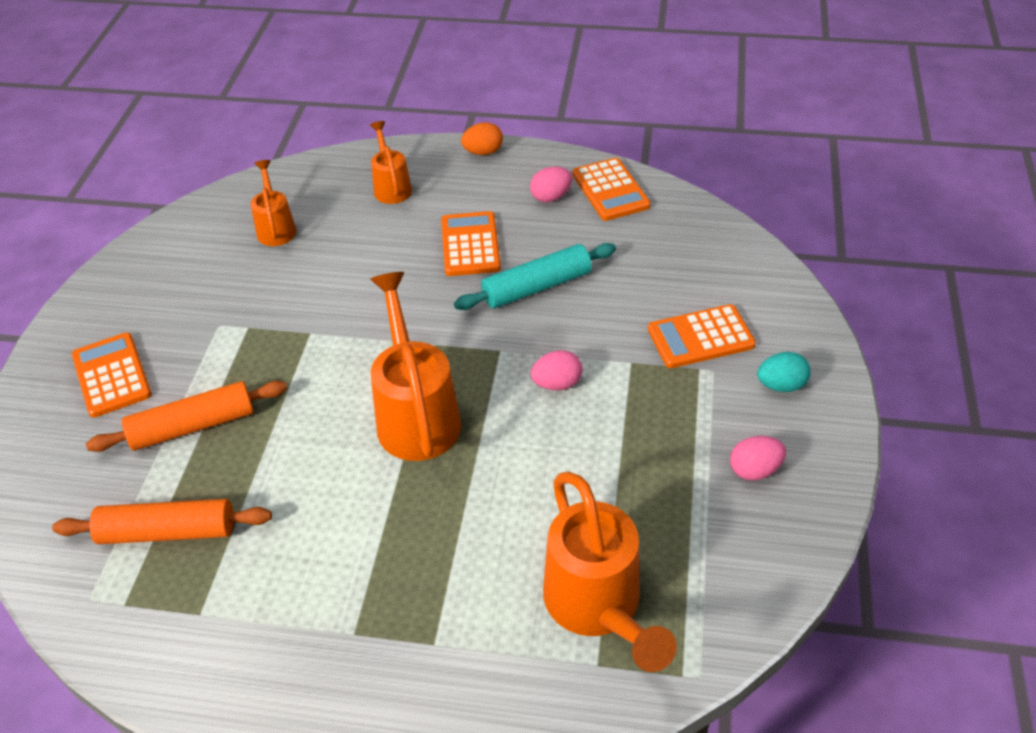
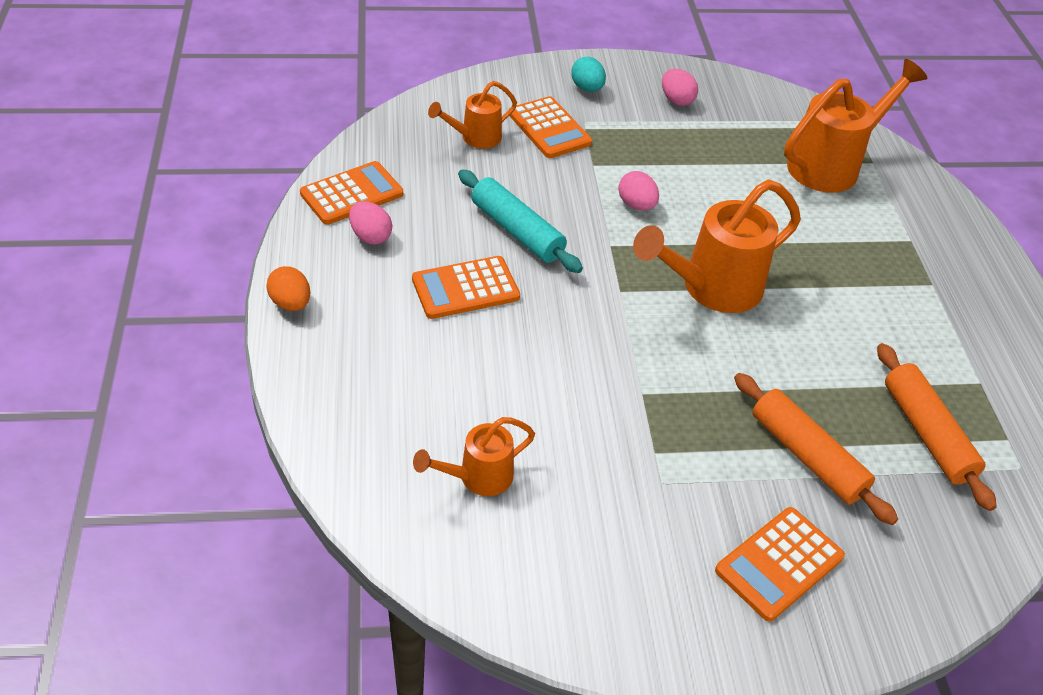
camera: 110 degrees left, 0 degrees up
orange watering can [370,121,412,204] -> orange watering can moved to [428,81,517,149]

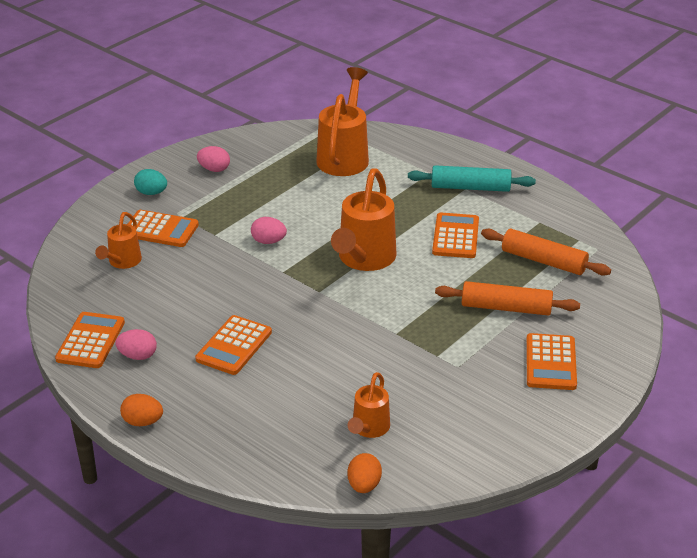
camera: 40 degrees left, 10 degrees down
turquoise rolling pin [458,169,583,273] -> turquoise rolling pin moved to [408,165,536,192]
none -> orange egg [347,453,382,493]
none -> orange calculator [432,213,479,258]

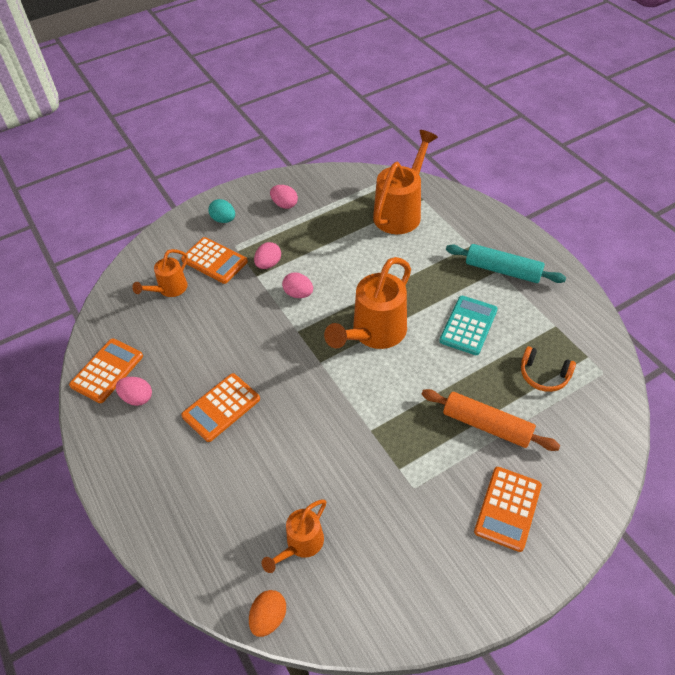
camera: 20 degrees right, 15 degrees up
orange egg [120,394,163,426] -> none
orange calculator [432,213,479,258] -> turquoise calculator [440,296,498,355]
orange rolling pin [481,229,611,276] -> orange headphones [521,346,576,392]
none -> pink egg [254,242,281,269]

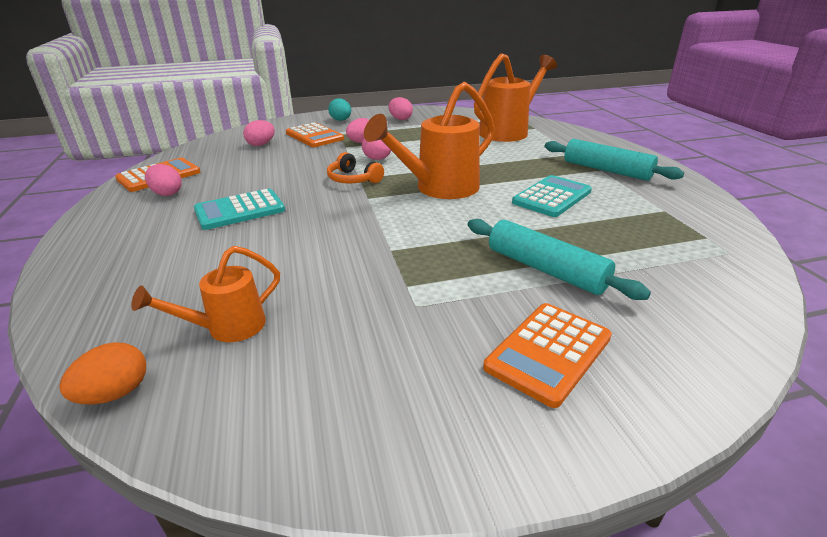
camera: 15 degrees right, 20 degrees down
orange watering can [132,249,188,297] -> pink egg [243,120,275,146]
orange calculator [181,373,260,442] -> turquoise calculator [194,189,285,230]
orange rolling pin [421,389,560,451] -> turquoise rolling pin [468,219,651,300]
orange headphones [521,346,576,392] -> orange headphones moved to [327,152,384,183]

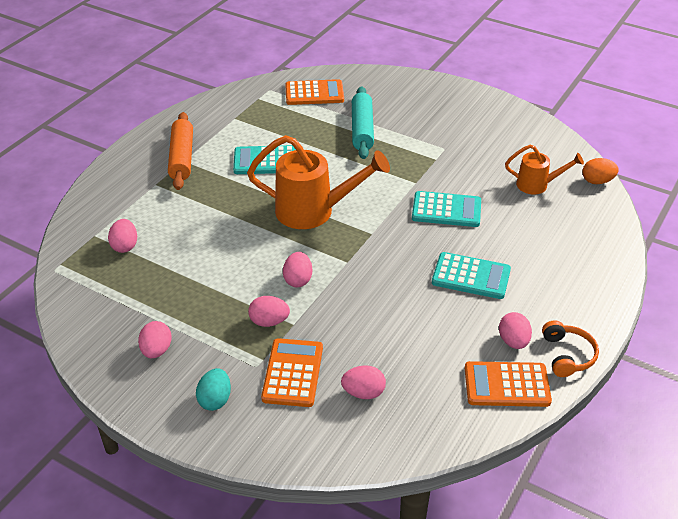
camera: 135 degrees left, 10 degrees up
orange headphones [327,152,384,183] -> orange headphones moved to [542,320,599,377]
orange watering can [474,53,557,142] -> pink egg [108,219,137,253]
orange calculator [483,303,612,408] -> orange calculator moved to [285,79,344,105]
turquoise rolling pin [545,139,684,181] -> orange rolling pin [168,112,193,190]
none -> turquoise calculator [412,191,481,227]

